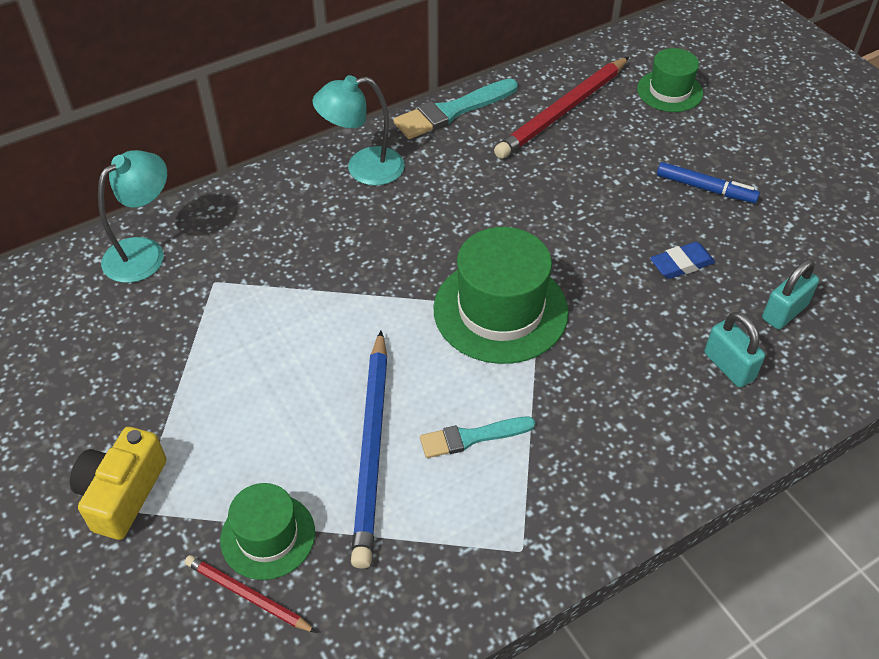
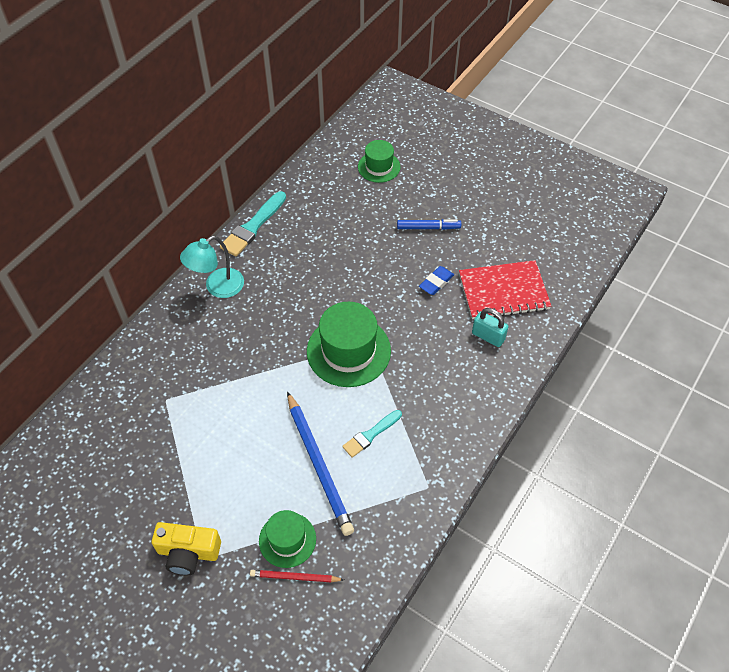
camera: 25 degrees left, 5 degrees up
yellow camera [70,427,167,540] -> yellow camera turned 75 degrees counterclockwise [152,522,221,575]
turquoise lamp [98,150,167,283] -> none
red pencil [494,57,629,159] -> none
turquoise padlock [762,259,819,329] -> red notebook [459,260,551,319]

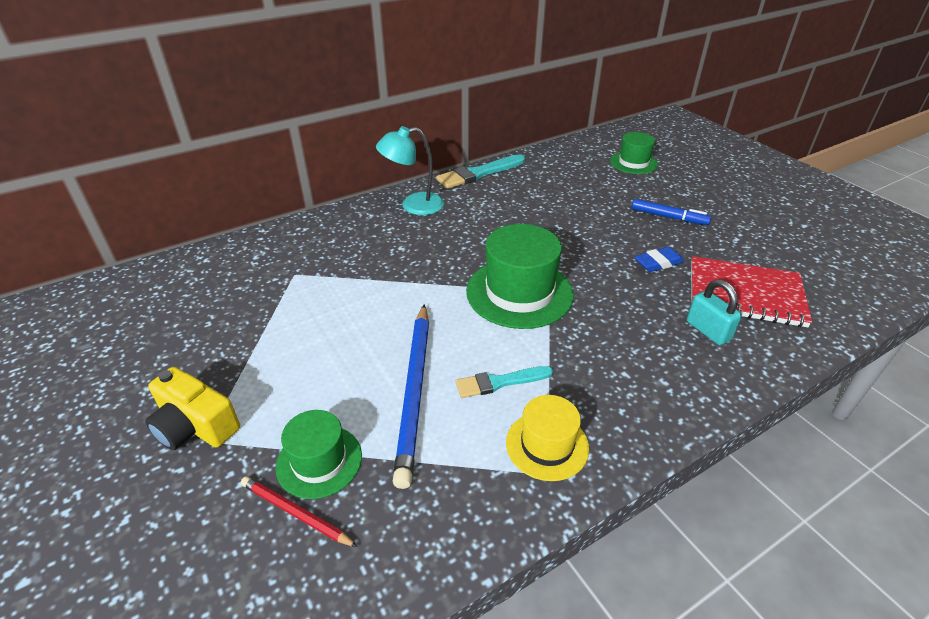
camera: 25 degrees right, 15 degrees down
none -> yellow hat [506,395,589,481]

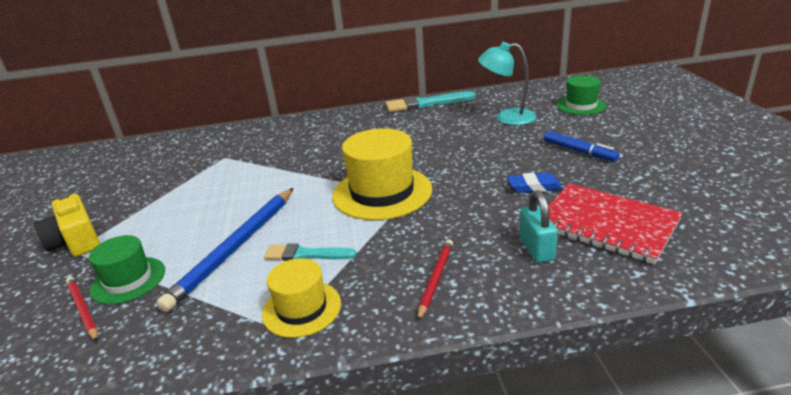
camera: 25 degrees right, 10 degrees down
turquoise lamp [376,126,444,215] -> turquoise lamp moved to [478,42,536,125]
green hat [466,224,574,329] -> yellow hat [332,128,432,220]
none -> red pencil [417,239,453,321]

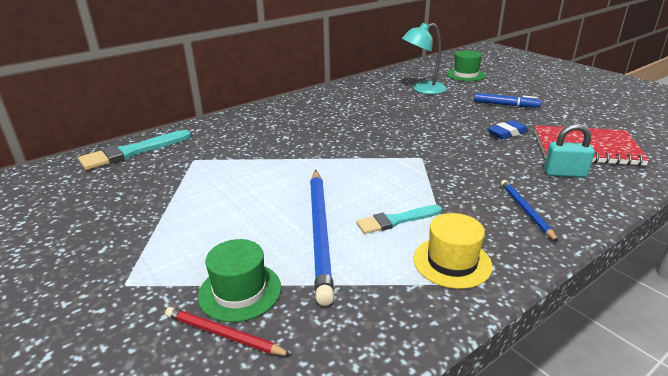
camera: 30 degrees left, 0 degrees up
yellow camera [34,194,100,257] -> none
yellow hat [332,128,432,220] -> none
turquoise brush [386,91,476,112] -> turquoise brush moved to [78,130,191,170]
red pencil [417,239,453,321] -> blue pencil [501,180,558,242]
turquoise padlock [519,190,558,263] -> turquoise padlock turned 45 degrees counterclockwise [544,123,595,177]

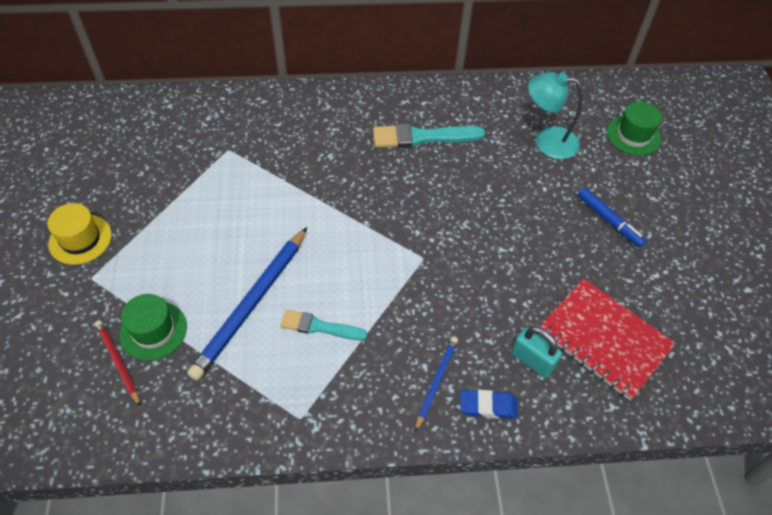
camera: 30 degrees right, 25 degrees up
turquoise brush [78,130,191,170] -> turquoise brush moved to [373,123,485,148]
yellow hat [413,213,493,289] -> yellow hat moved to [47,203,112,265]
blue eraser [487,120,528,139] -> blue eraser moved to [460,390,518,419]

